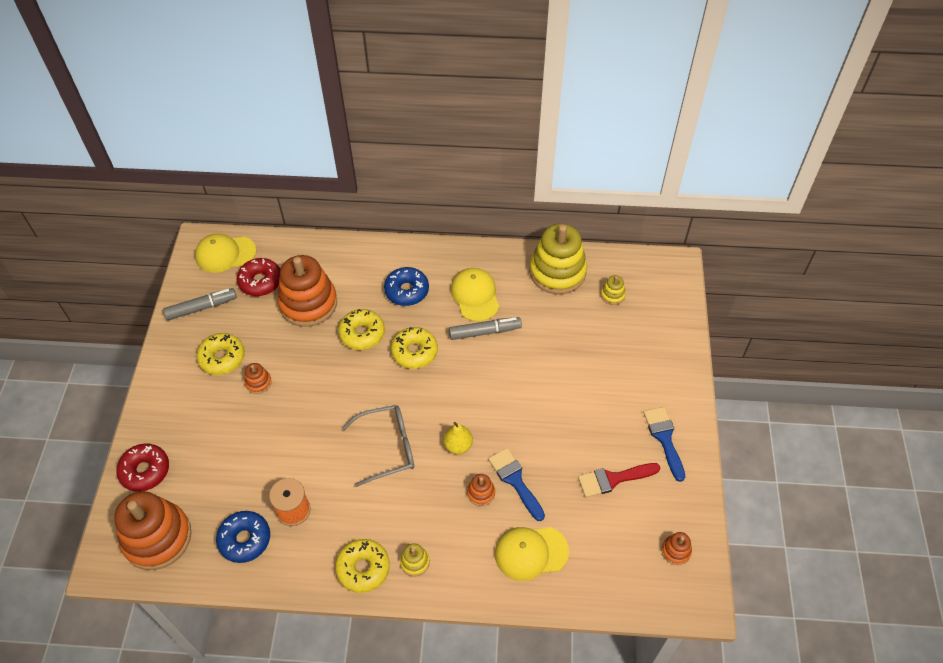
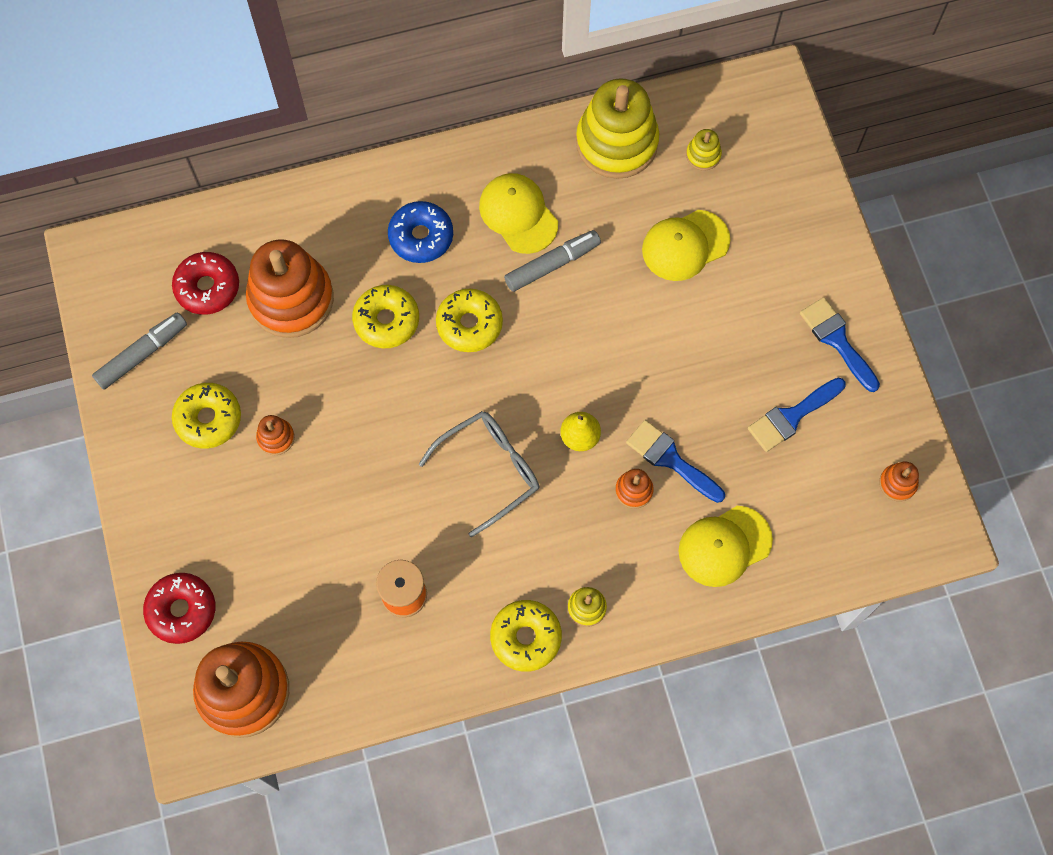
camera: 20 degrees left, 15 degrees up
yellow cap [195,234,256,273] -> yellow cap moved to [642,210,730,281]
blue donut [216,511,270,563] -> none
red brush [578,463,660,497] -> blue brush [748,378,846,452]

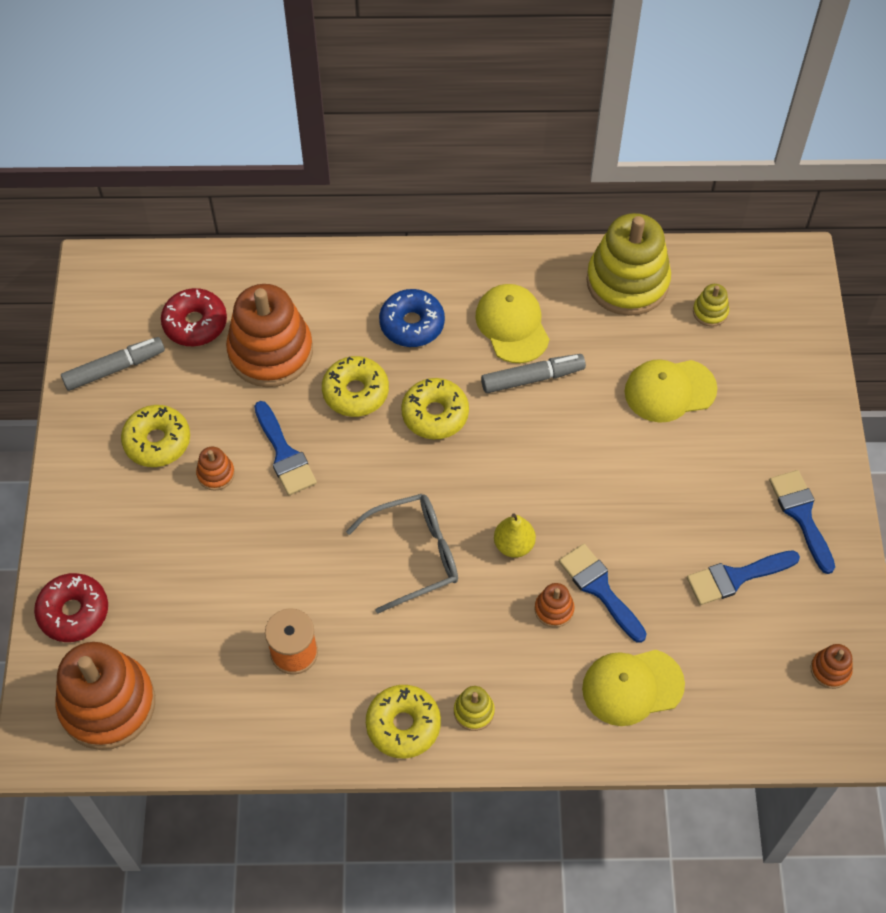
camera: 15 degrees right, 10 degrees down
none -> blue brush [254,401,317,495]

